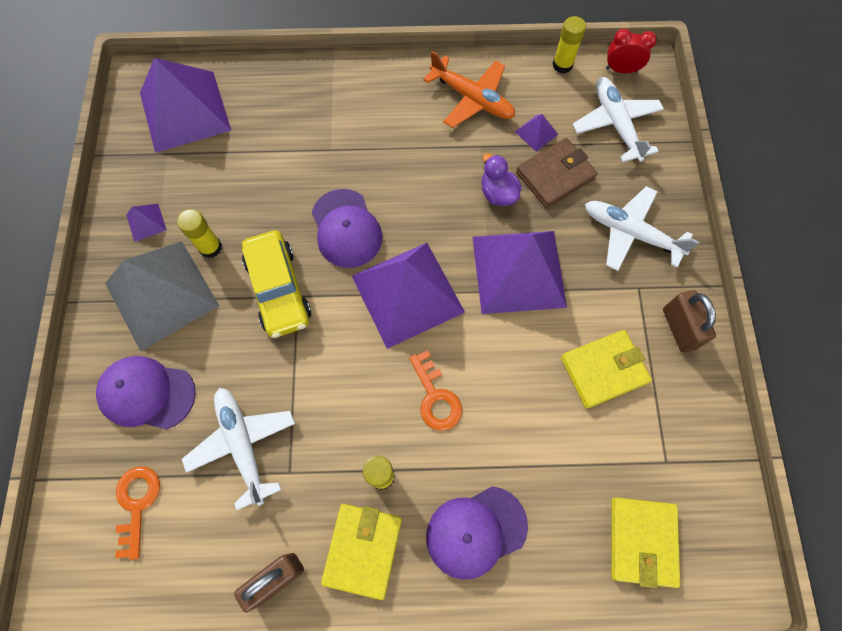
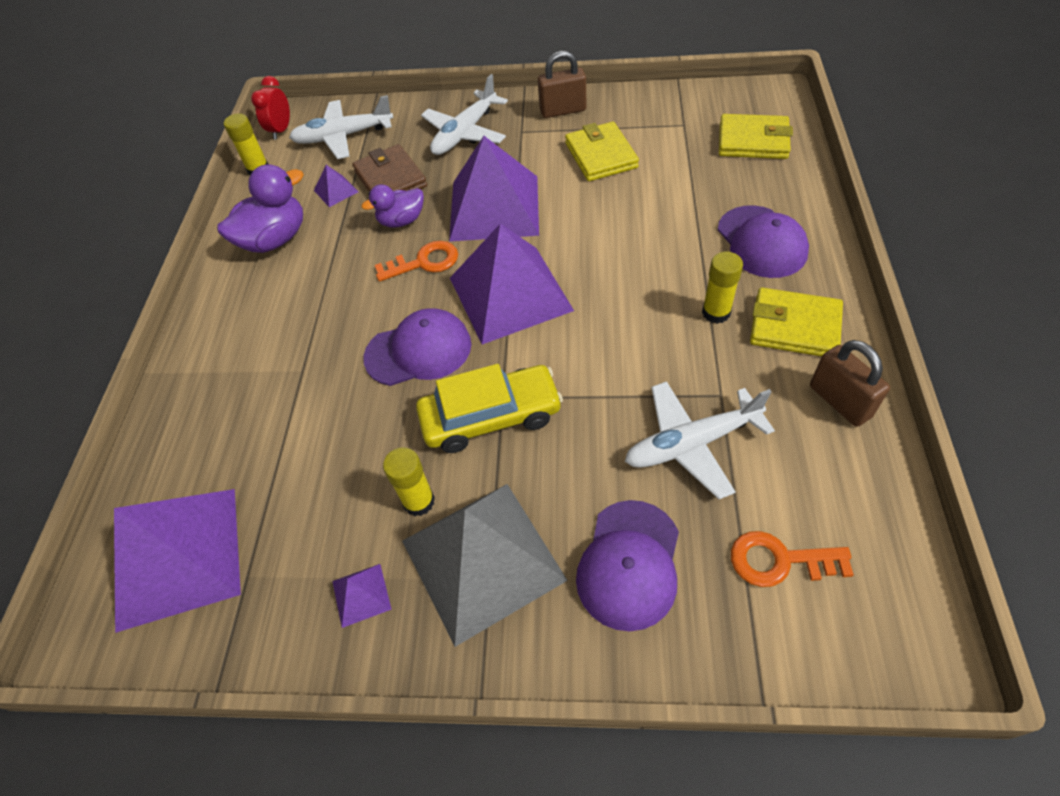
camera: 80 degrees left, 15 degrees down
orange key [409,350,462,431] -> orange key moved to [375,241,458,282]
orange plane [423,51,515,128] -> purple duck [217,164,304,253]

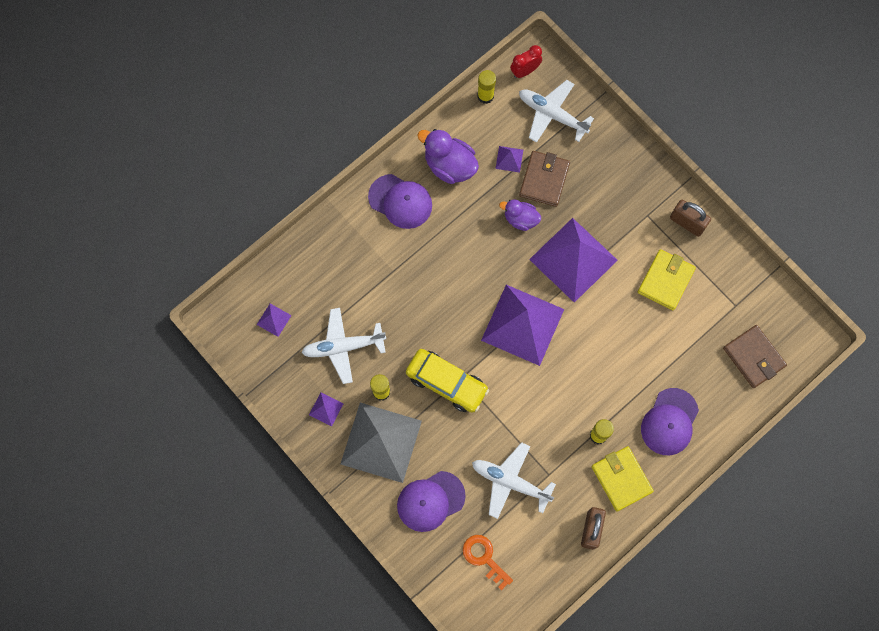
camera: 40 degrees right, 20 degrees up
purple pyramid [114,489,241,633] -> purple pyramid [257,304,292,337], size x0.40
purple duck [217,164,304,253] -> purple duck turned 150 degrees counterclockwise [417,129,479,184]
purple cap [363,308,471,386] -> purple cap moved to [368,174,432,229]
orange key [375,241,458,282] -> none
white plane [421,74,508,155] -> white plane moved to [301,308,386,384]
yellow wallet [719,114,793,159] -> brown wallet [723,325,787,388]

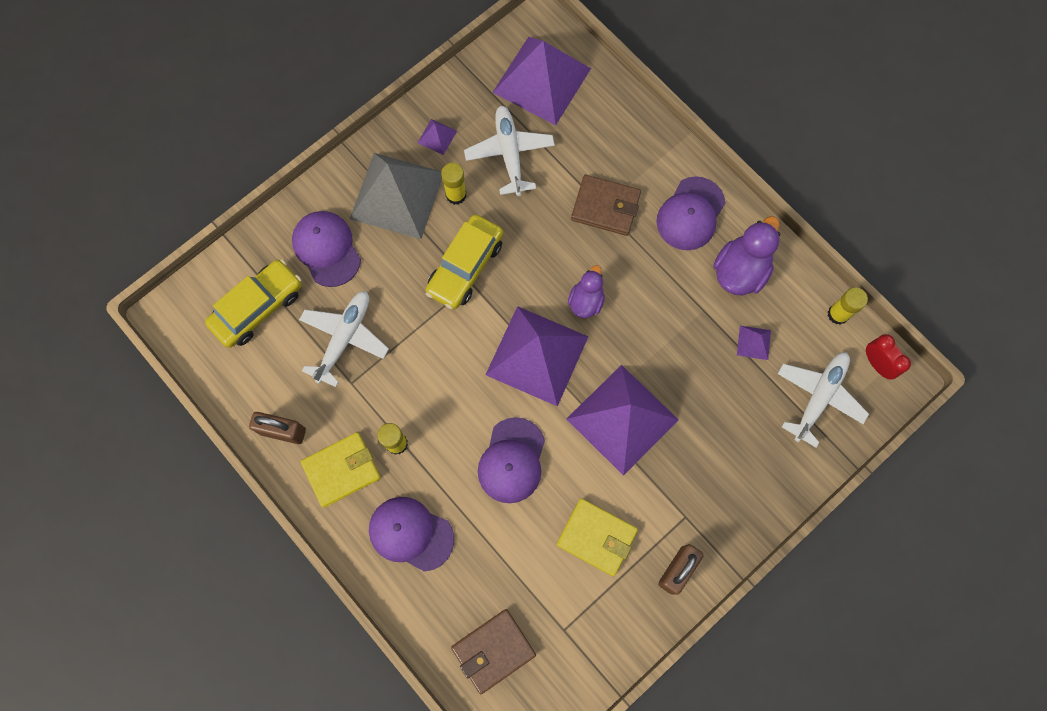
camera: 90 degrees right, 0 degrees up
purple pyramid [257,304,292,337] -> purple pyramid [492,37,591,125], size x2.49
orange key [463,535,513,590] -> yellow car [205,259,302,348]
purple duck [499,199,541,231] -> purple duck moved to [568,265,605,318]
brown wallet [519,151,570,207] -> brown wallet moved to [571,175,641,236]
none -> purple cap [478,417,545,503]

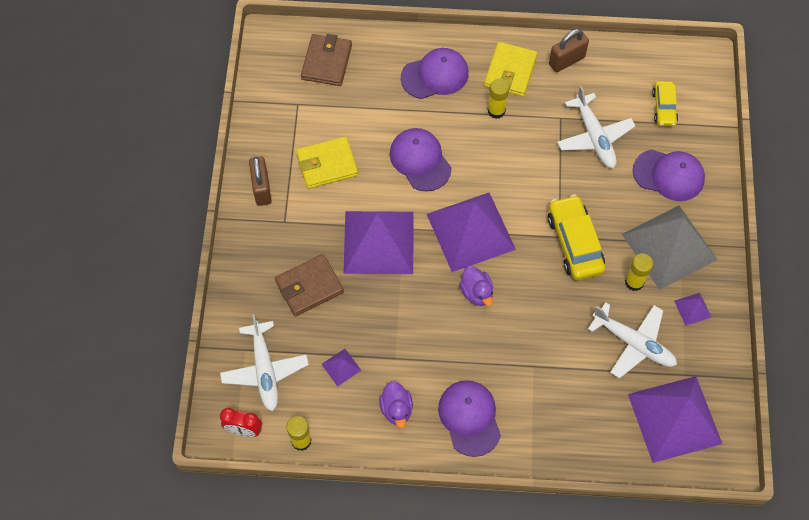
camera: 135 degrees right, 10 degrees down
yellow car [205,259,302,348] -> yellow car [652,81,678,126], size x0.60
brown wallet [571,175,641,236] -> brown wallet moved to [275,254,344,316]
purple duck [713,216,780,296] -> purple duck [379,381,413,428], size x0.63

